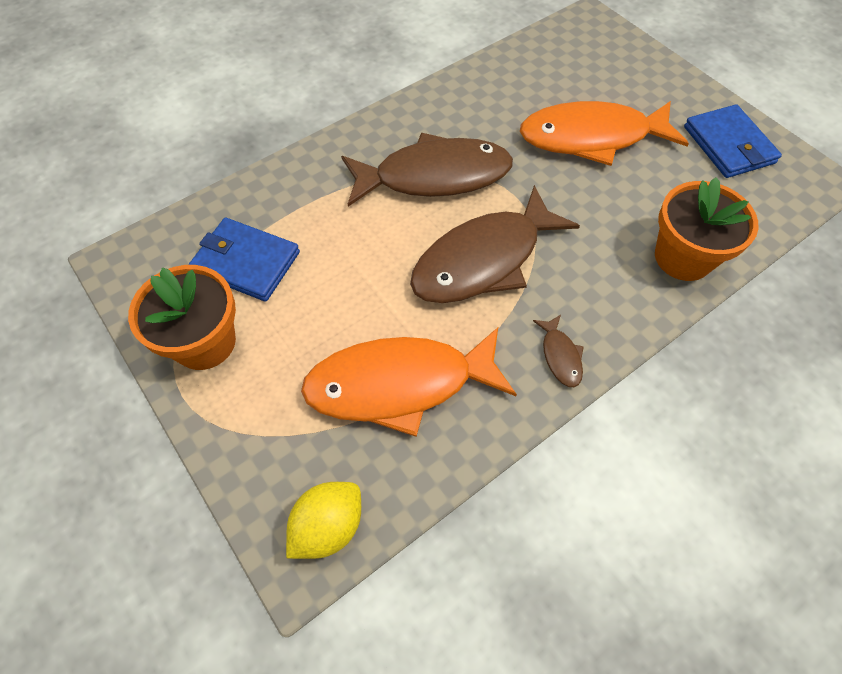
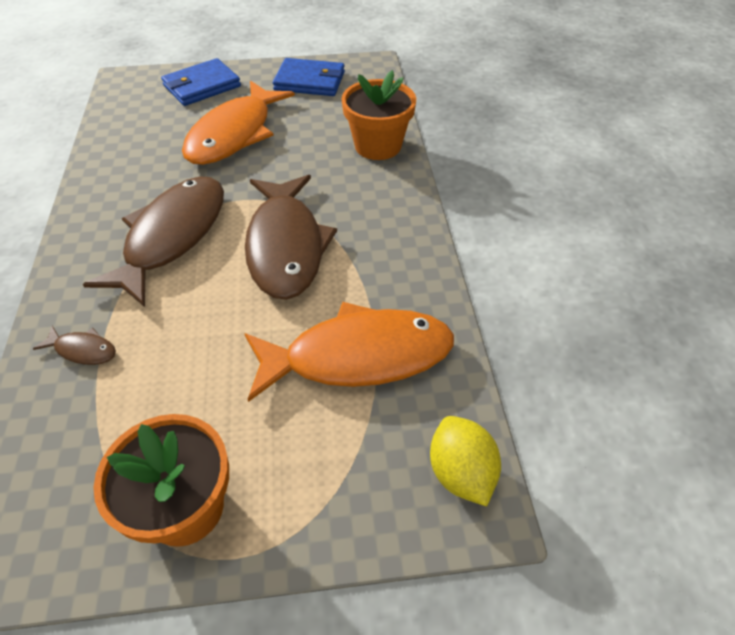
camera: 60 degrees left, 10 degrees down
blue wallet [189,218,300,302] -> blue wallet moved to [161,58,241,106]
orange fish [301,327,517,437] -> orange fish turned 120 degrees counterclockwise [244,302,454,402]
brown fish [533,315,584,387] -> brown fish moved to [33,326,116,365]

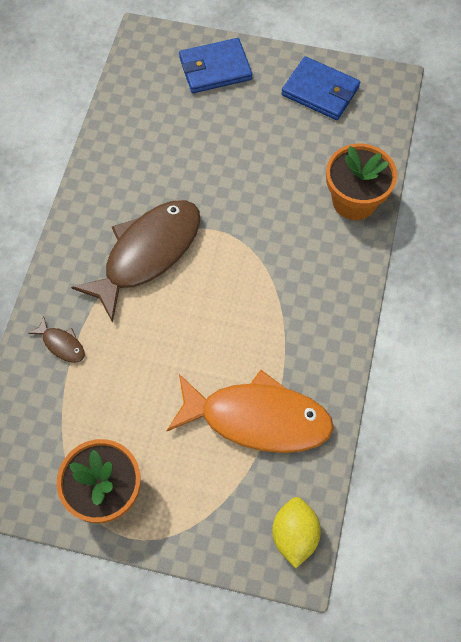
camera: 20 degrees right, 15 degrees up
orange fish [182,81,295,165] -> none
brown fish [245,175,337,300] -> none

